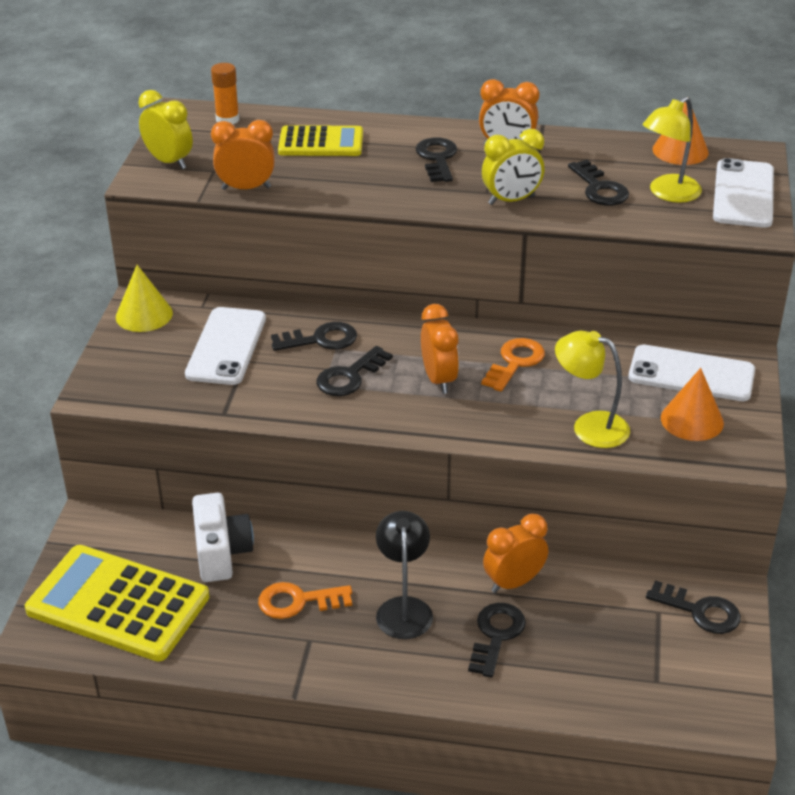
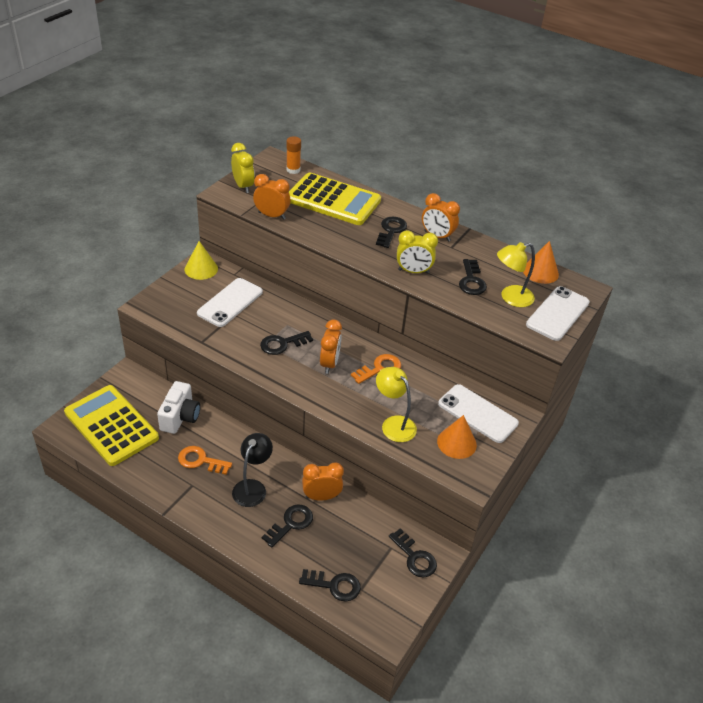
camera: 20 degrees right, 5 degrees up
black key [271,322,357,351] -> black key moved to [299,569,361,602]
yellow calculator [278,125,363,156] -> yellow calculator [289,172,381,225], size x1.68

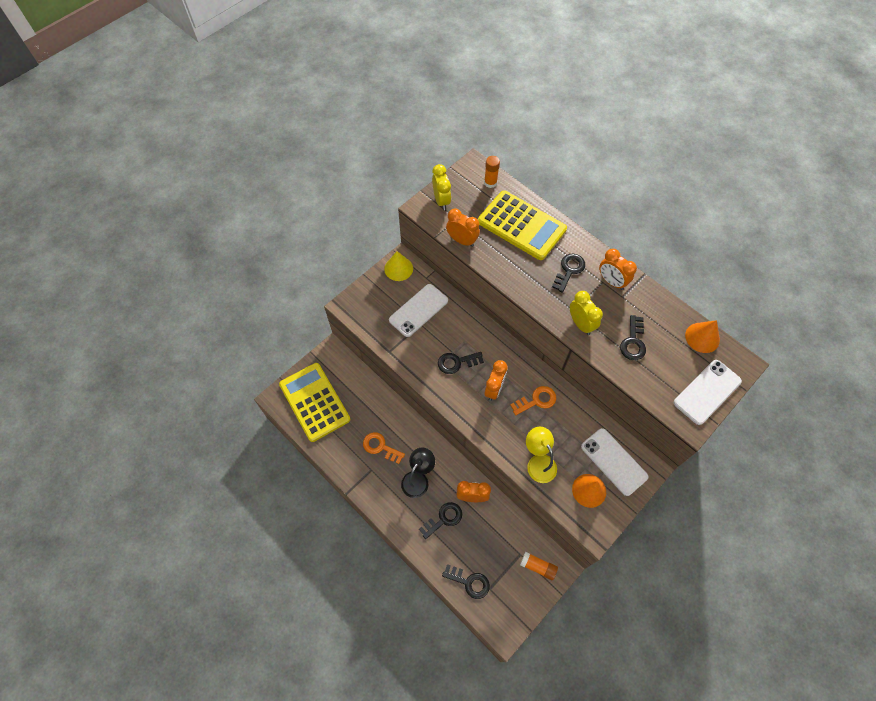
camera: 15 degrees right, 20 degrees up
white camera [157,381,200,434] -> none
black key [389,528,437,578] -> orange glue stick [520,552,558,580]
yellow clock [397,230,438,274] -> yellow clock turned 135 degrees counterclockwise [570,291,603,335]
yellow lamp [497,242,535,307] -> none

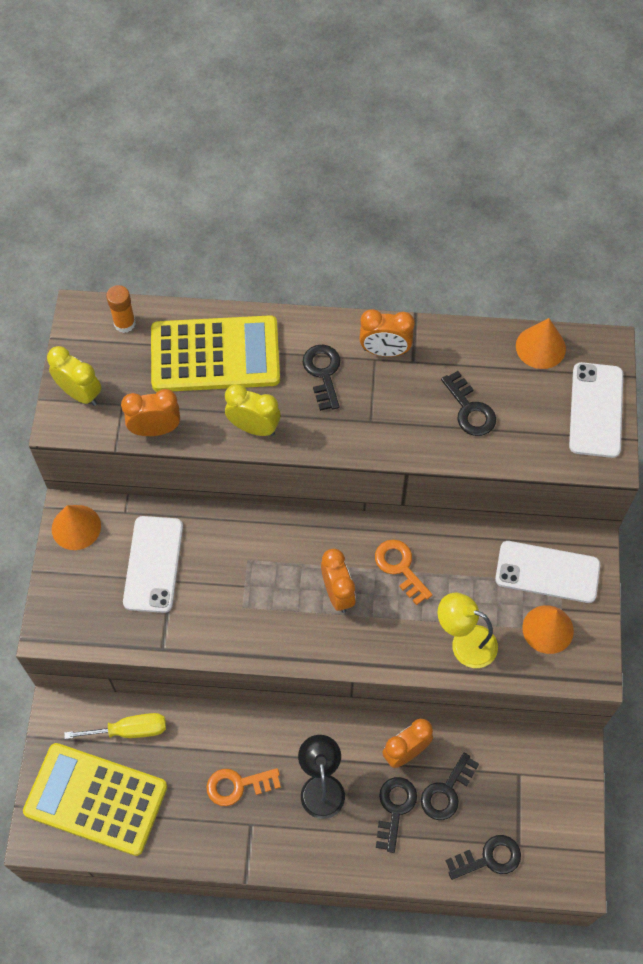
camera: 40 degrees left, 0 degrees up
yellow cone [384,251,413,281] -> orange cone [52,505,101,550]
black key [438,352,484,374] -> black key moved to [421,753,479,820]
orange key [510,386,556,415] -> orange key turned 60 degrees counterclockwise [375,540,432,605]
orange glue stick [520,552,558,580] -> none
yellow clock [570,291,603,335] -> yellow clock moved to [225,384,281,436]
none -> yellow screwdriver [64,713,166,739]

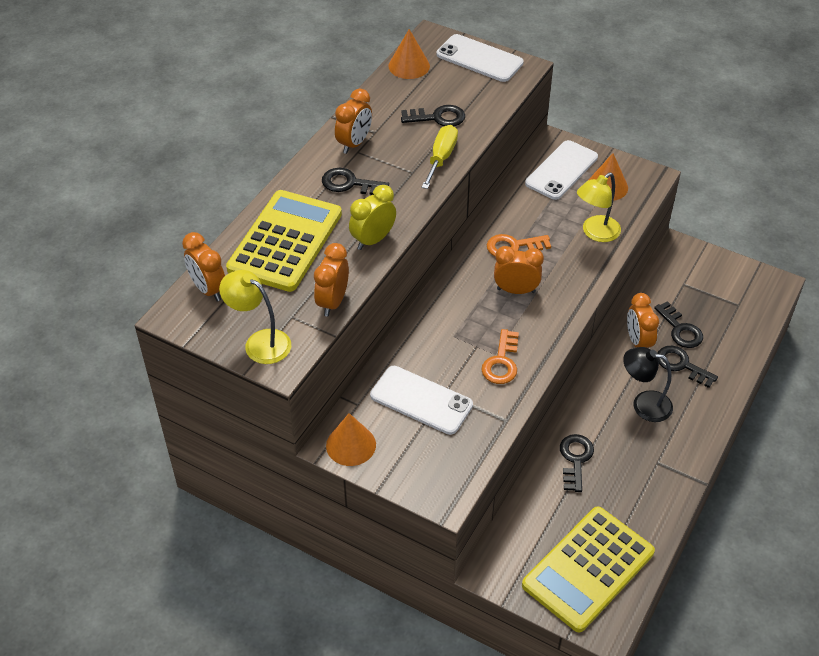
camera: 65 degrees left, 15 degrees down
yellow clock [47,346,101,406] -> yellow lamp [219,270,291,364]
yellow screwdriver [64,713,166,739] -> yellow screwdriver moved to [422,125,458,189]
orange glue stick [106,285,136,333] -> orange clock [182,232,225,302]
orange key [207,768,281,806] -> orange key moved to [482,329,519,384]
black key [445,835,521,880] -> black key moved to [560,434,594,492]

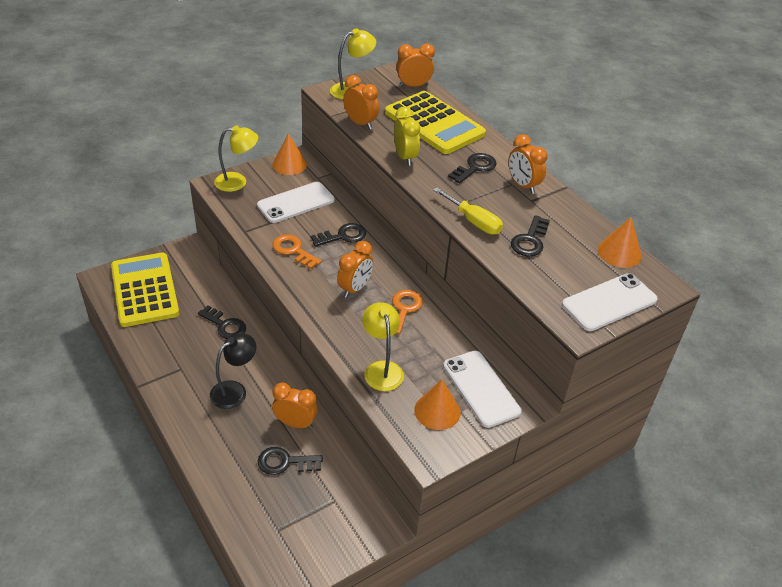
camera: 115 degrees right, 5 degrees down
black key [657,346,718,388] -> black key moved to [311,223,366,247]
none -> yellow lamp [214,126,258,192]

